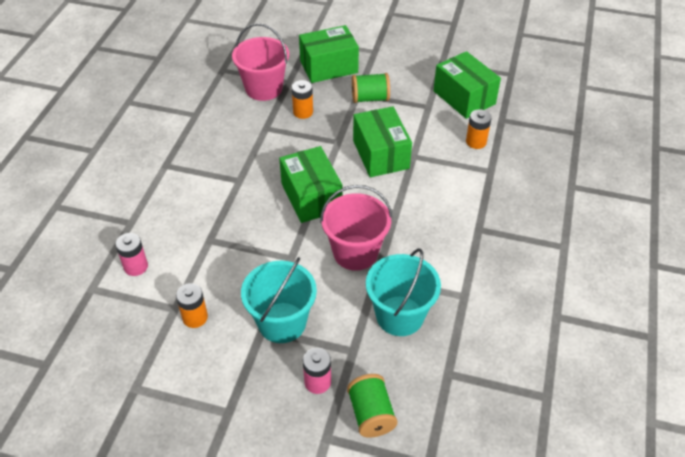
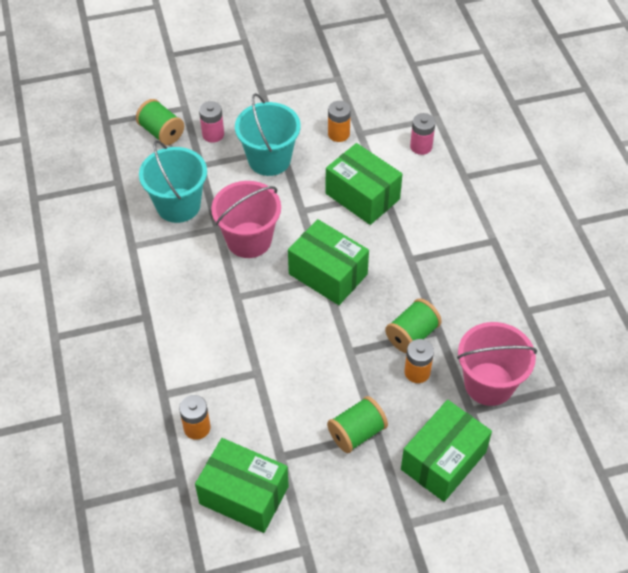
camera: 150 degrees right, 5 degrees up
green box [353,106,412,177] -> green box moved to [326,143,402,225]
none -> green spool [385,298,442,353]

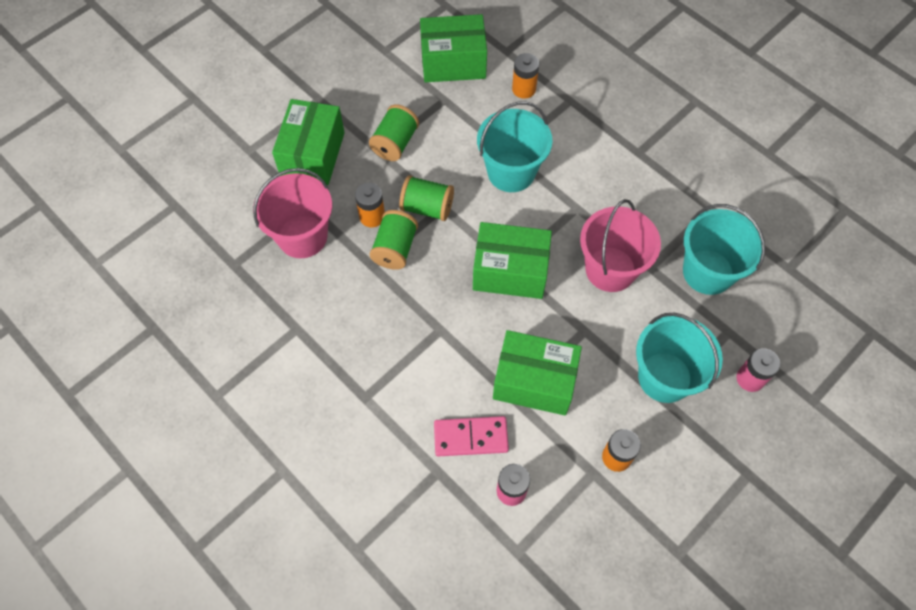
camera: 150 degrees right, 10 degrees up
green spool [136,99,184,145] -> green spool moved to [399,175,454,221]
none -> pink domino [434,416,509,456]
none -> turquoise bucket [477,102,553,192]

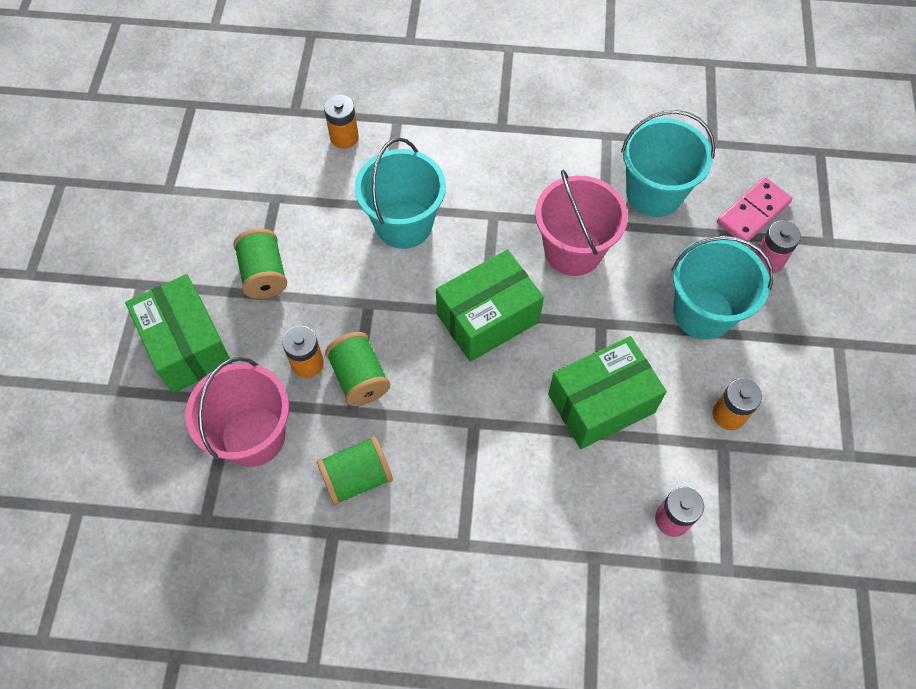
camera: 40 degrees left, 0 degrees up
green spool [399,175,454,221] -> green spool moved to [317,436,393,505]
green box [420,14,487,82] -> none
pink domino [434,416,509,456] -> pink domino moved to [717,177,792,244]

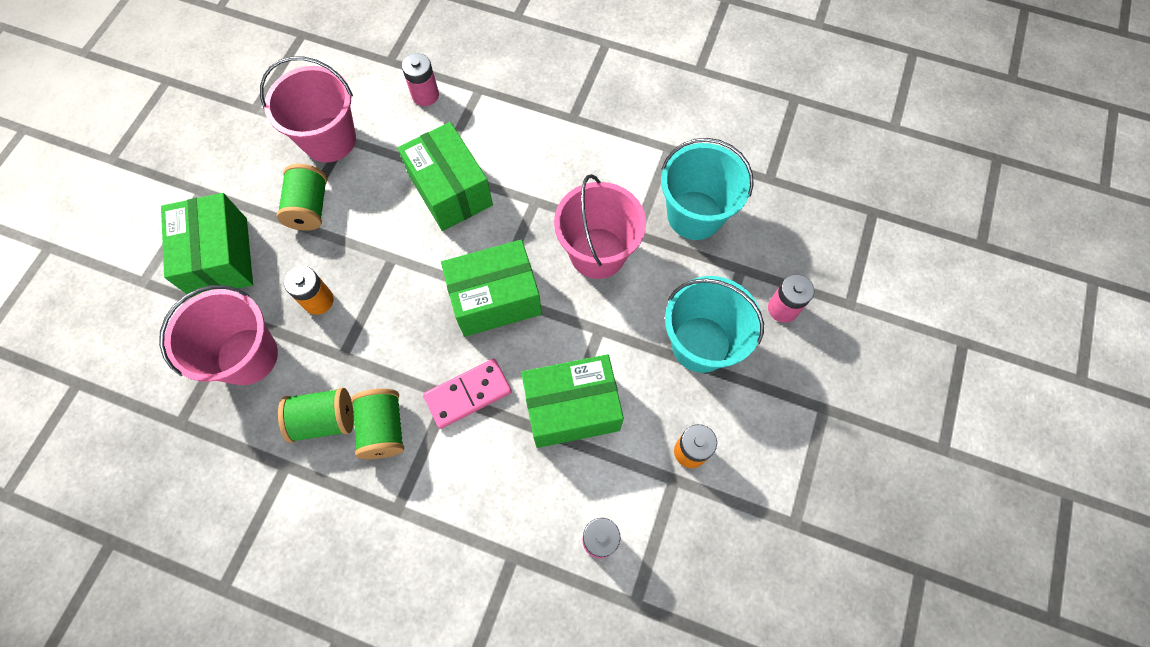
camera: 15 degrees right, 5 degrees up
orange battery [324,95,359,149] -> pink battery [402,53,439,106]
green spool [325,332,390,406] -> green spool moved to [351,389,404,459]
turquoise bucket [355,138,446,249] -> green box [398,122,493,231]
pink domino [717,177,792,244] -> pink domino moved to [423,358,512,429]
none -> pink bucket [260,56,356,162]

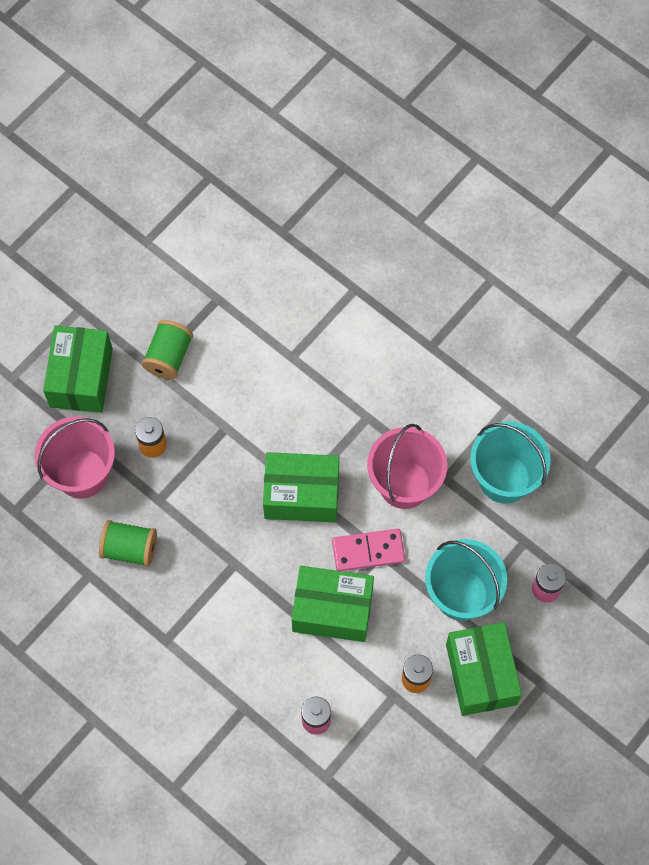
camera: 20 degrees right, 0 degrees up
pink bucket [260,56,356,162] -> none
green spool [351,389,404,459] -> none
green box [398,122,493,231] -> green box moved to [446,622,522,716]
pink battery [402,53,439,106] -> none
pink domino [423,358,512,429] -> pink domino moved to [332,529,405,571]

